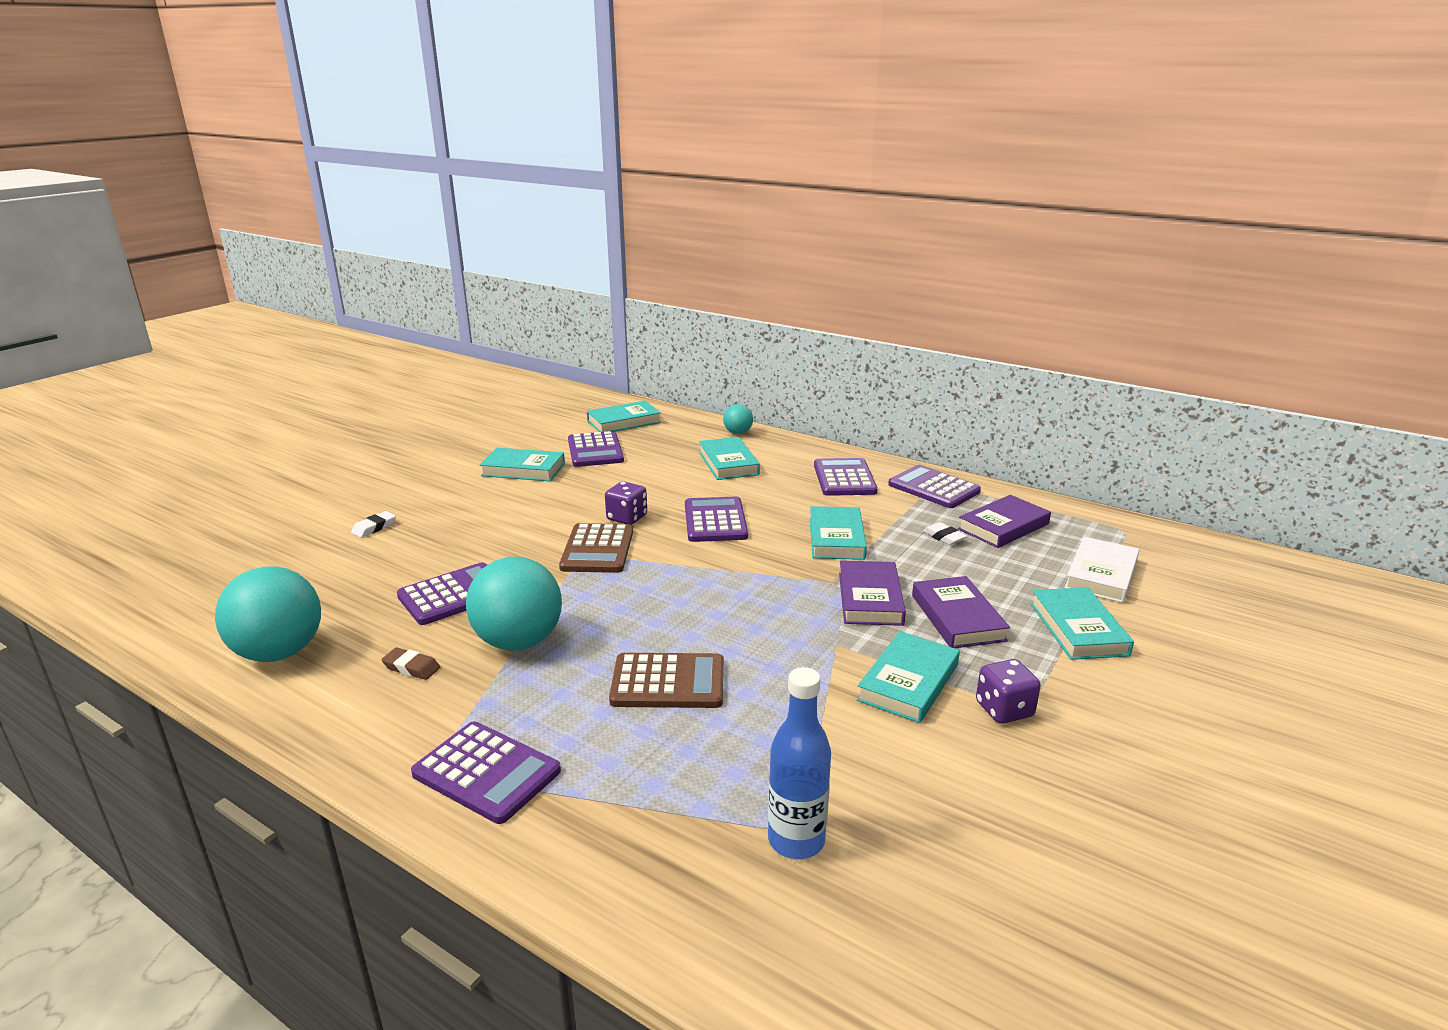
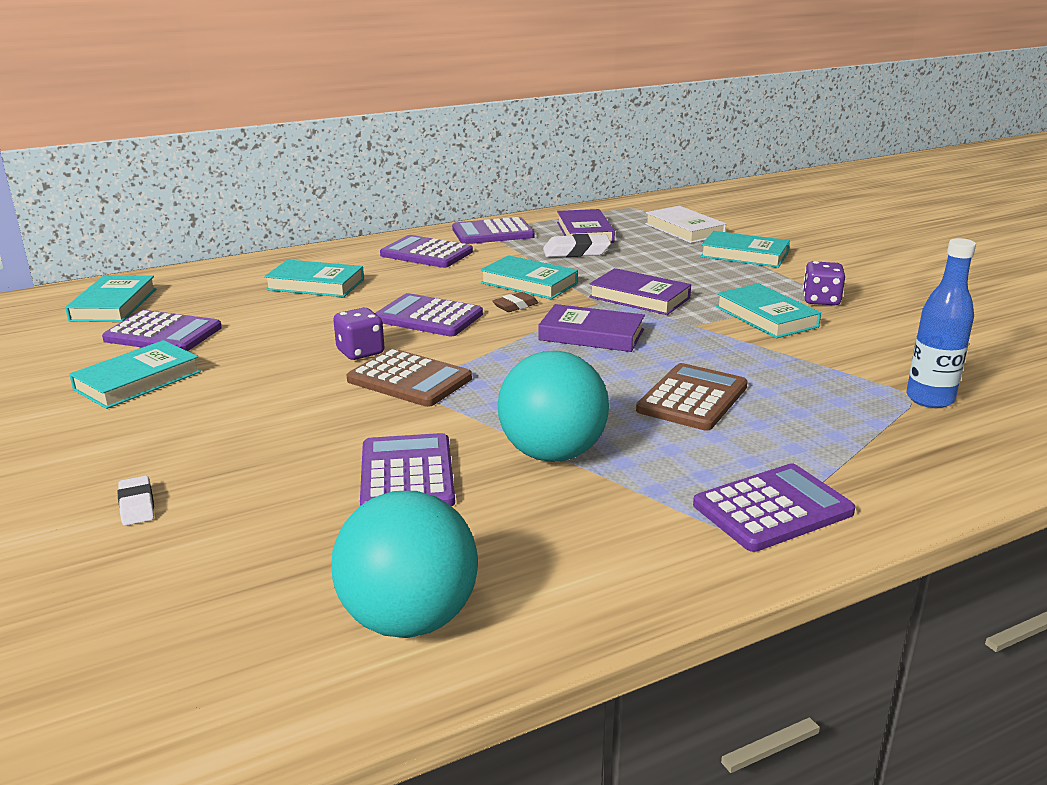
camera: 60 degrees left, 0 degrees up
brown eraser [381,648,440,680] -> brown eraser moved to [492,292,539,312]
turquoise ball [723,404,753,434] -> none
purple book [912,576,1010,648] -> purple book moved to [538,304,645,352]
white eraser [923,522,967,545] -> white eraser [543,234,611,257], size x1.65

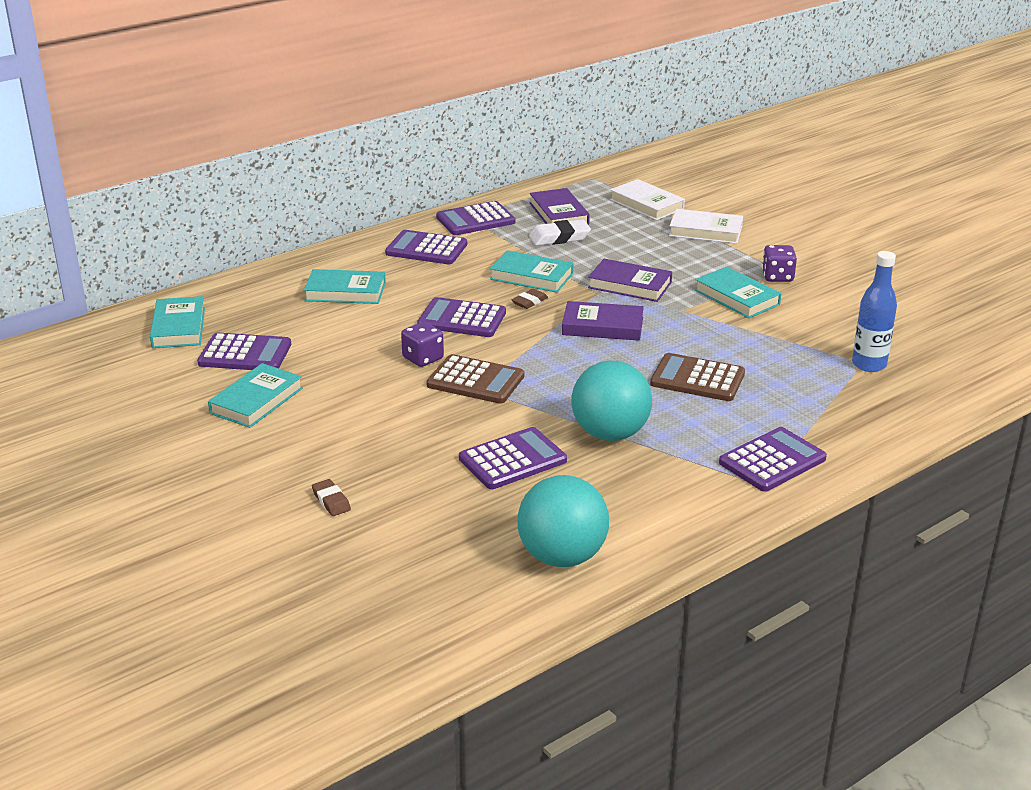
camera: 10 degrees left, 5 degrees up
white eraser [118,476,154,526] -> brown eraser [312,479,351,516]
purple calculator [360,433,455,506] -> purple calculator turned 75 degrees clockwise [459,427,567,489]
brown calculator [636,363,748,431] -> brown calculator turned 90 degrees counterclockwise [650,353,745,401]
turquoise book [701,231,790,268] -> white book [669,209,743,244]

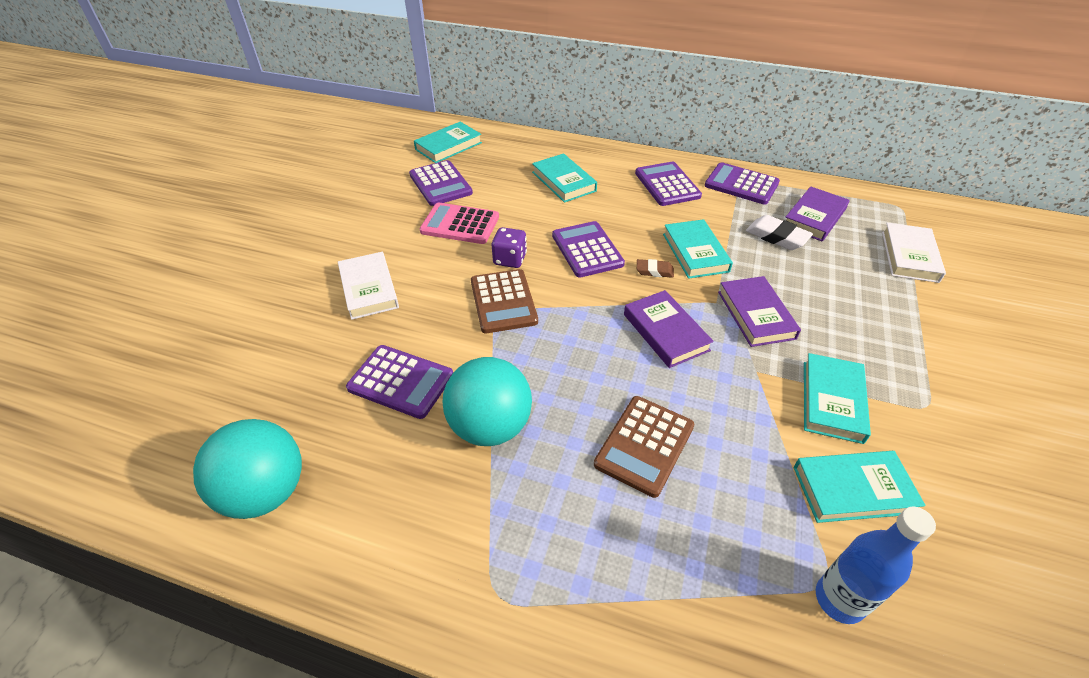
camera: 55 degrees right, 15 degrees up
turquoise book [208,363,303,428] -> turquoise book moved to [794,451,926,523]
brown eraser [312,479,351,516] -> none
brown calculator [650,353,745,401] -> brown calculator turned 135 degrees counterclockwise [594,396,694,498]
white book [669,209,743,244] -> white book moved to [338,252,399,320]
purple calculator [719,427,827,492] -> none
purple dice [762,245,797,282] -> none
none -> pink calculator [420,202,499,244]

